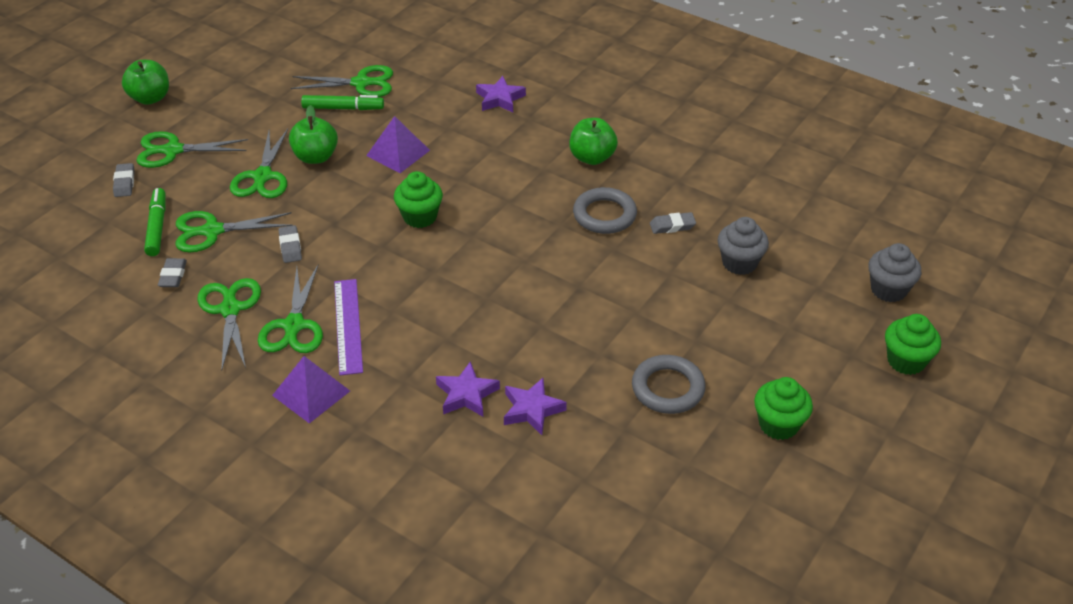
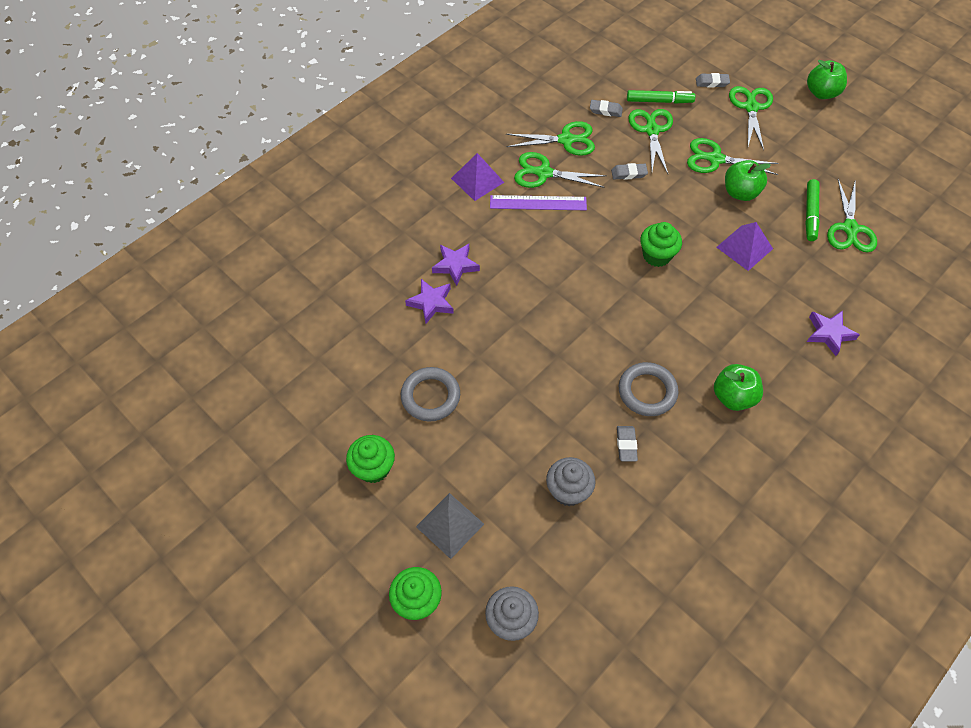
camera: 100 degrees right, 15 degrees up
none -> grey pyramid [416,493,484,559]

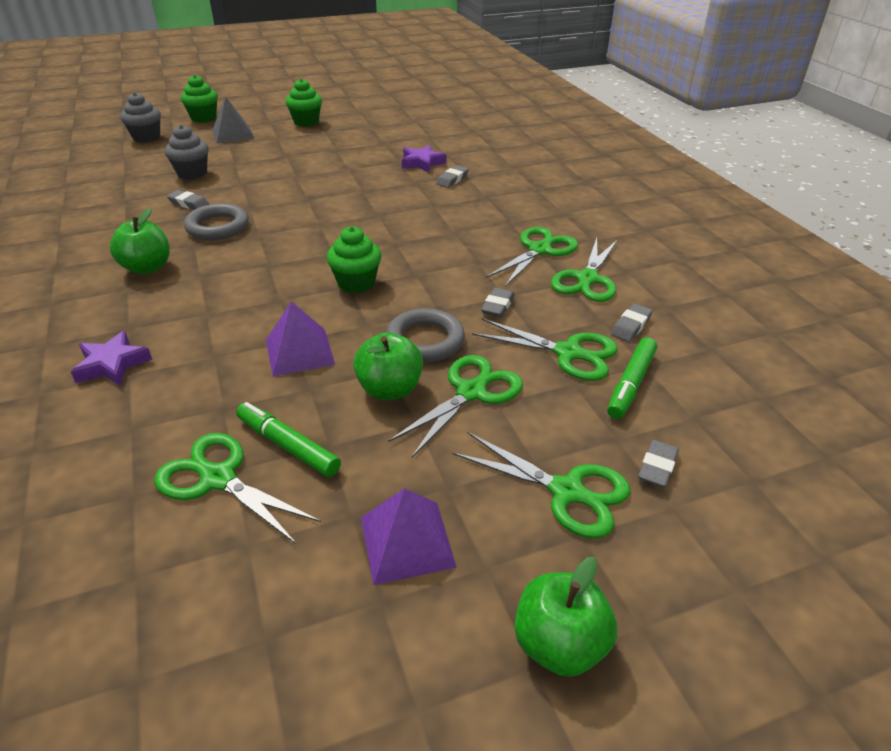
camera: 115 degrees right, 20 degrees down
grey ring [401,367,460,421] -> grey ring moved to [386,308,465,362]
purple star [432,244,480,286] -> grey eraser [436,165,469,188]
purple pyramid [451,153,504,201] -> purple pyramid moved to [361,488,457,585]
purple ruler [490,195,587,210] -> none

